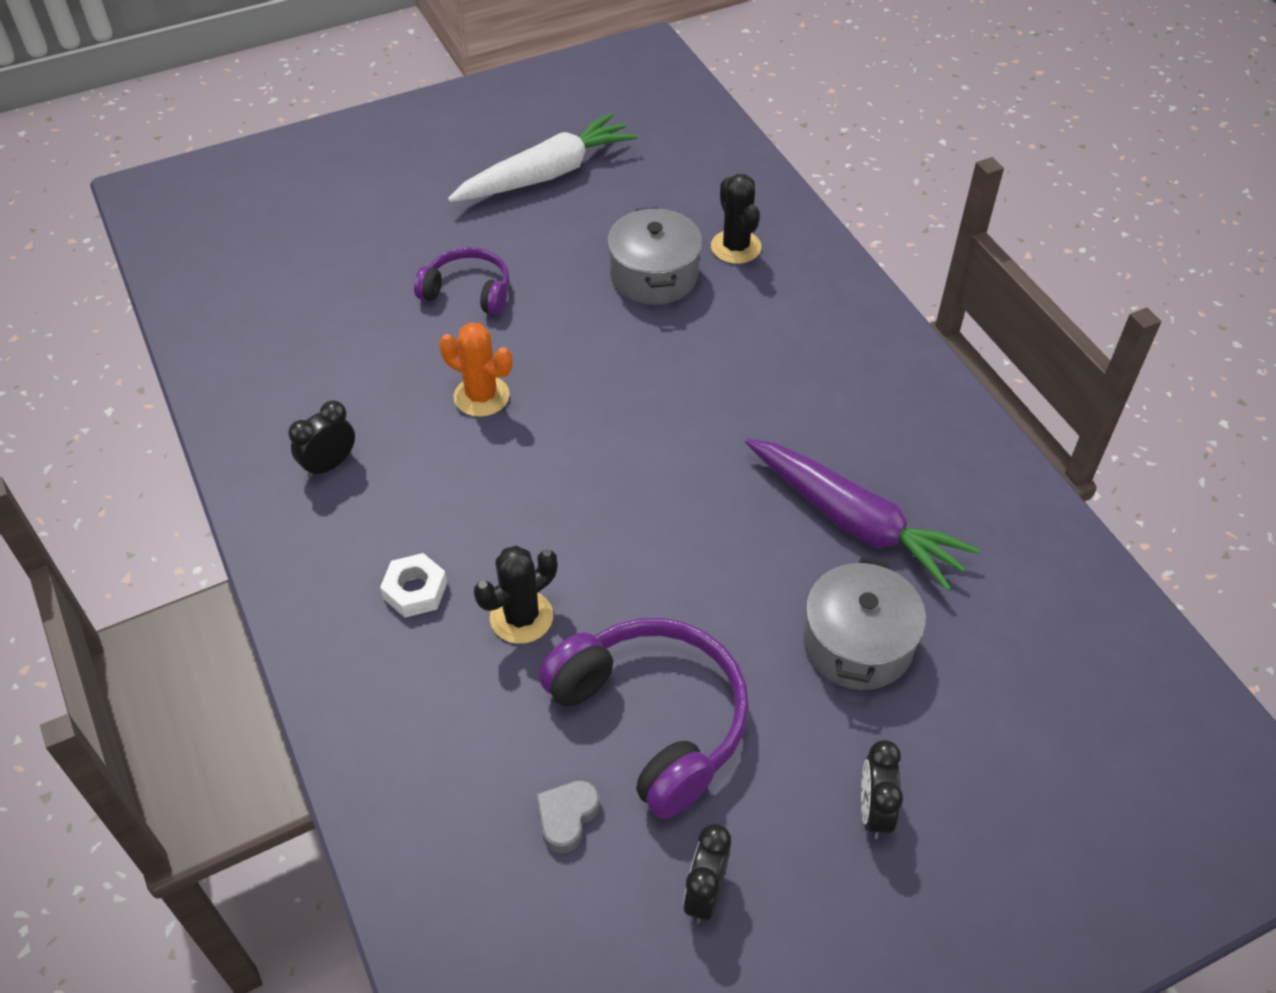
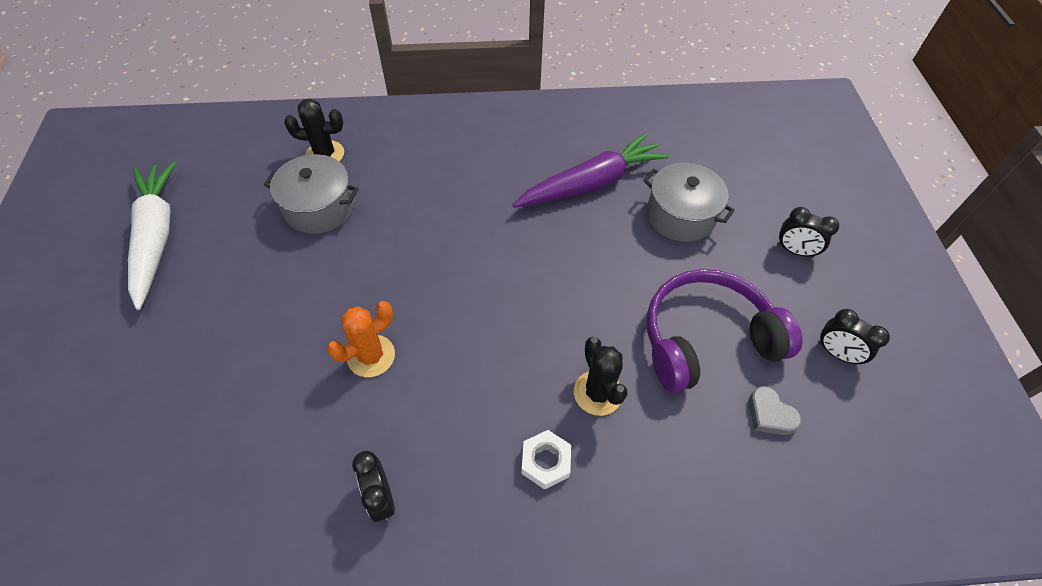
camera: 70 degrees left, 5 degrees up
purple headphones [414,247,509,315] -> none

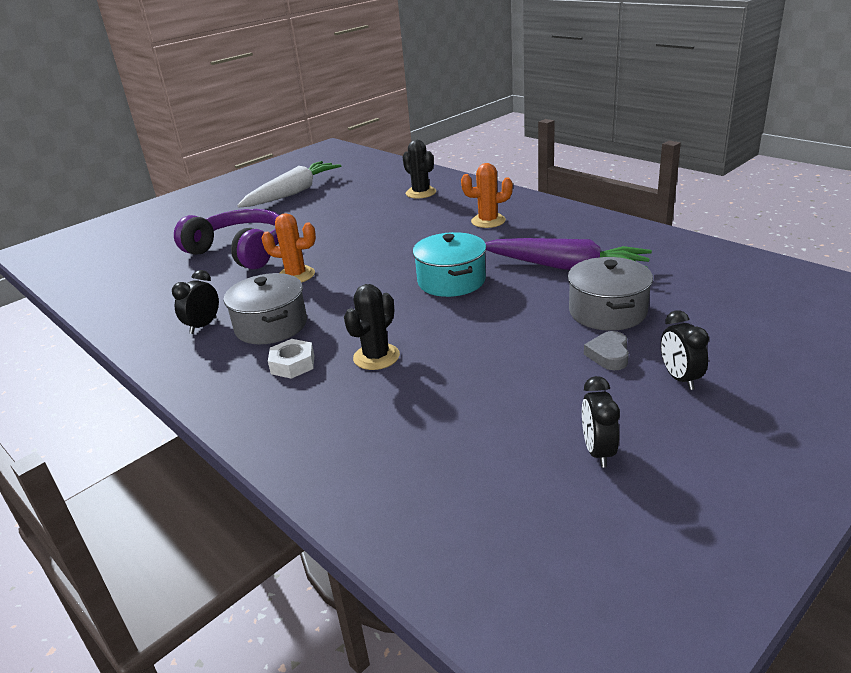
camera: 55 degrees right, 25 degrees down
grey pot [264,154,358,234] -> grey pot moved to [224,273,307,344]
purple headphones [647,269,803,393] -> purple headphones moved to [174,209,279,269]
grey heart [749,386,802,435] -> grey heart moved to [584,331,629,370]
none -> turquoise pot [413,232,486,297]
none -> orange cactus [461,163,513,228]

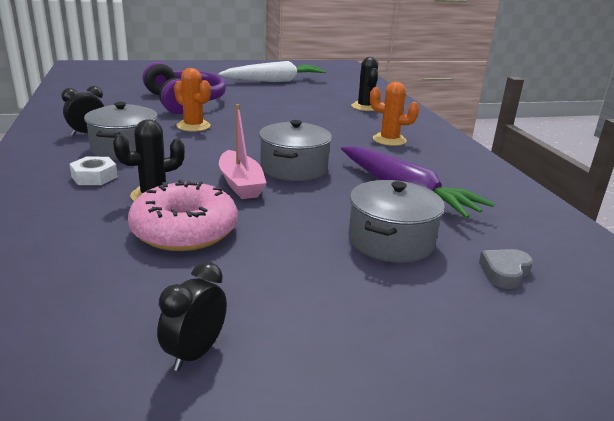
camera: 25 degrees right, 5 degrees down
turquoise pot [413,232,486,297] -> grey pot [259,120,332,181]
grey heart [584,331,629,370] -> grey heart moved to [479,249,533,289]
black clock [661,310,709,390] -> none
none -> pink donut [128,180,238,251]
none -> pink boat [219,104,266,199]

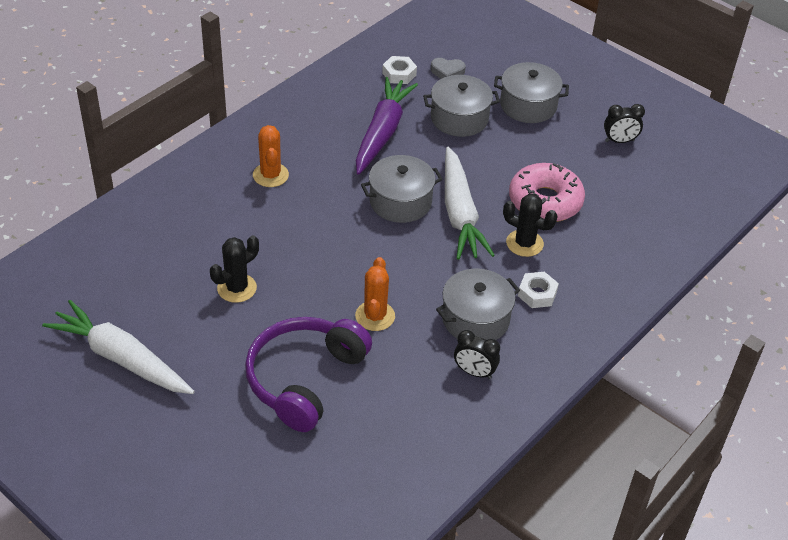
camera: 125 degrees left, 20 degrees up
pink boat [219,104,266,199] -> white carrot [445,147,495,260]
black cactus [351,57,378,111] -> black cactus moved to [210,235,259,303]
none -> white nut [382,56,417,84]
none -> grey pot [494,62,569,123]

